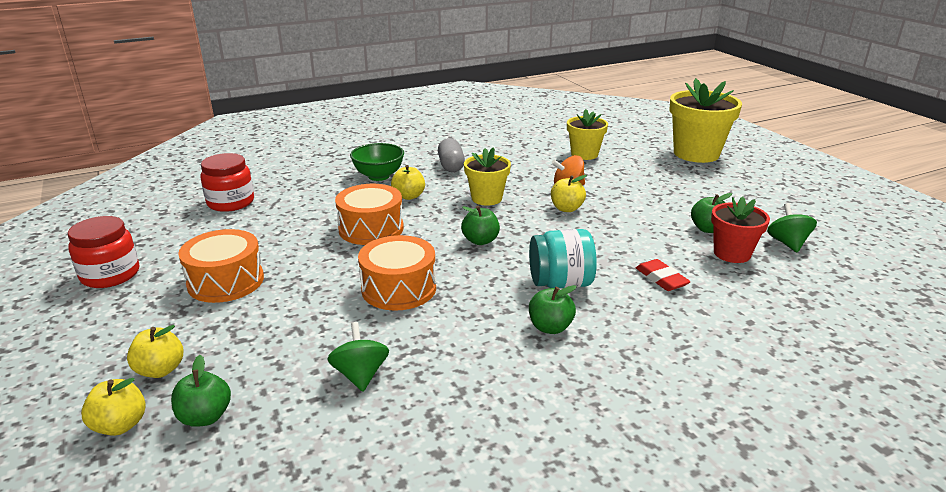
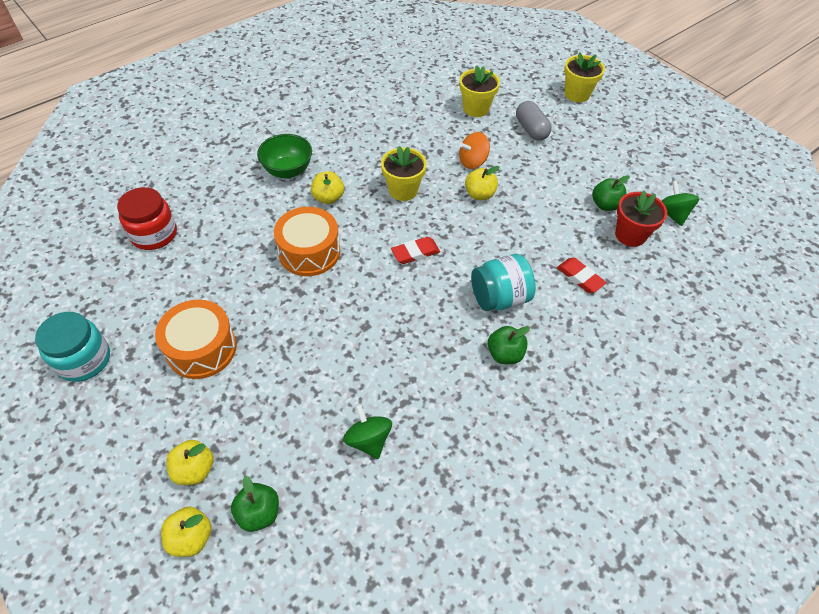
camera: 15 degrees left, 25 degrees up
red jar [68,216,139,288] -> turquoise jar [35,312,110,382]
orange drum [358,235,436,311] -> none
grey capsule [438,138,465,172] -> grey capsule moved to [516,101,552,141]
green apple [461,206,500,245] -> red eraser [391,237,440,264]
yellow flower pot [669,78,742,163] -> yellow flower pot [564,52,605,102], size x0.60

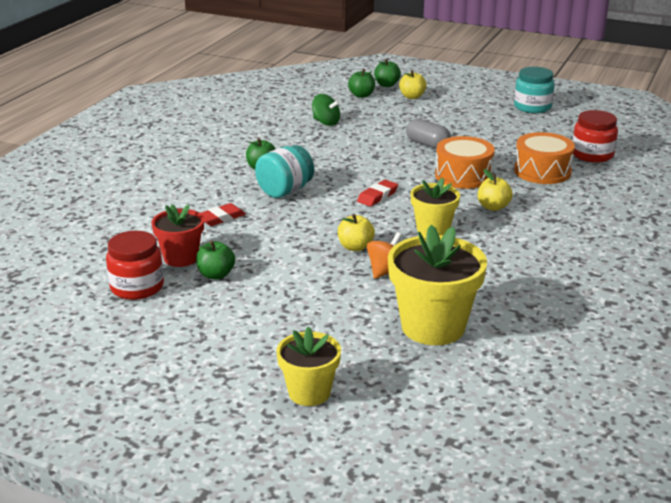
camera: 155 degrees right, 25 degrees down
orange drum [155,299,237,379] -> orange drum moved to [514,132,575,184]
yellow apple [161,506,212,557] -> green apple [374,59,401,87]
green bowl [257,134,312,178] -> none
yellow flower pot [459,65,500,117] -> yellow flower pot [388,225,487,345], size x1.66
grey capsule [516,101,552,141] -> grey capsule moved to [406,119,451,149]
red eraser [557,258,607,293] -> red eraser turned 60 degrees counterclockwise [201,203,246,226]
green spinning top [662,181,700,226] -> red jar [106,231,164,300]

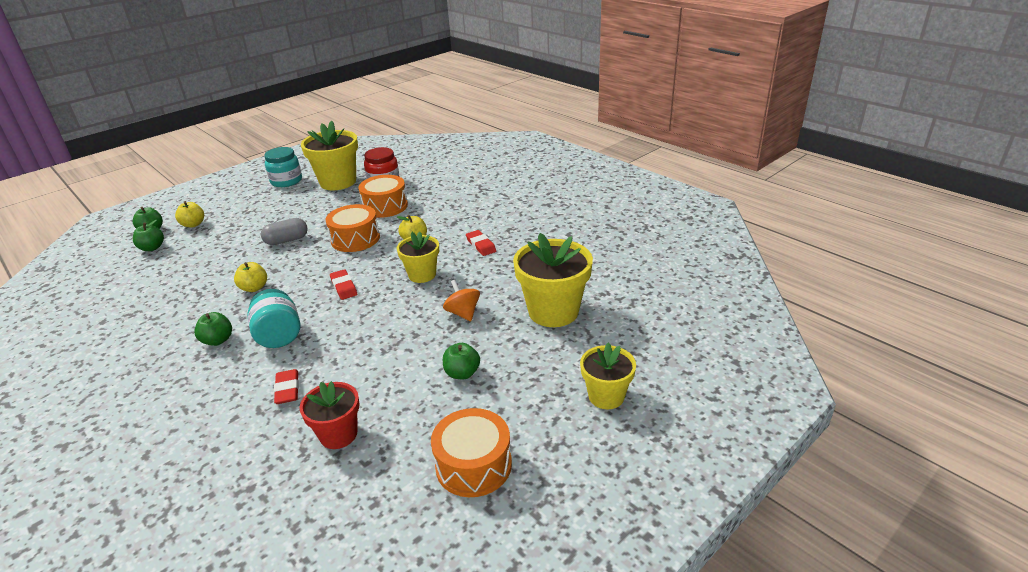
camera: 65 degrees left, 5 degrees up
red jar [106,231,164,300] -> none
green apple [196,240,235,279] -> green apple moved to [443,343,480,379]
green spinning top [312,94,340,126] -> none
yellow apple [338,214,375,251] -> yellow apple moved to [234,262,267,292]
none -> yellow flower pot [301,120,358,190]
none -> orange drum [431,408,512,497]
none -> red eraser [466,230,496,256]

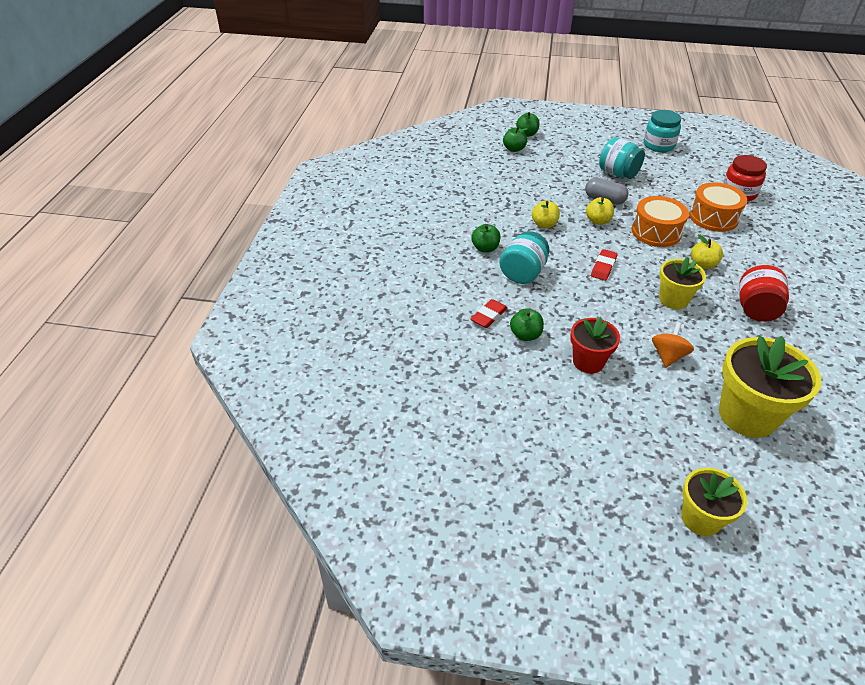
camera: 50 degrees right, 10 degrees up
yellow apple [175,201,204,228] -> yellow apple moved to [586,197,614,225]
red flower pot [300,381,360,449] -> red flower pot moved to [570,317,620,374]
yellow flower pot [301,120,358,190] -> none
orange drum [431,408,512,497] -> none
green apple [443,343,480,379] -> green apple moved to [510,308,544,341]
red eraser [466,230,496,256] -> red jar [739,265,789,322]
none -> turquoise jar [599,137,645,179]

